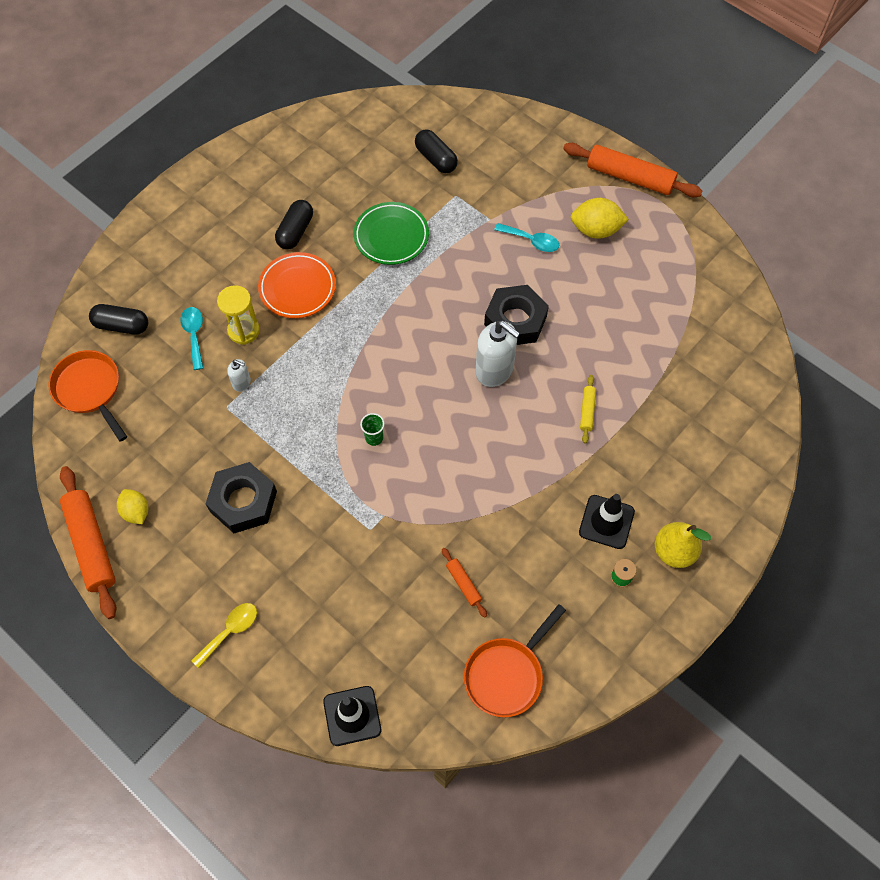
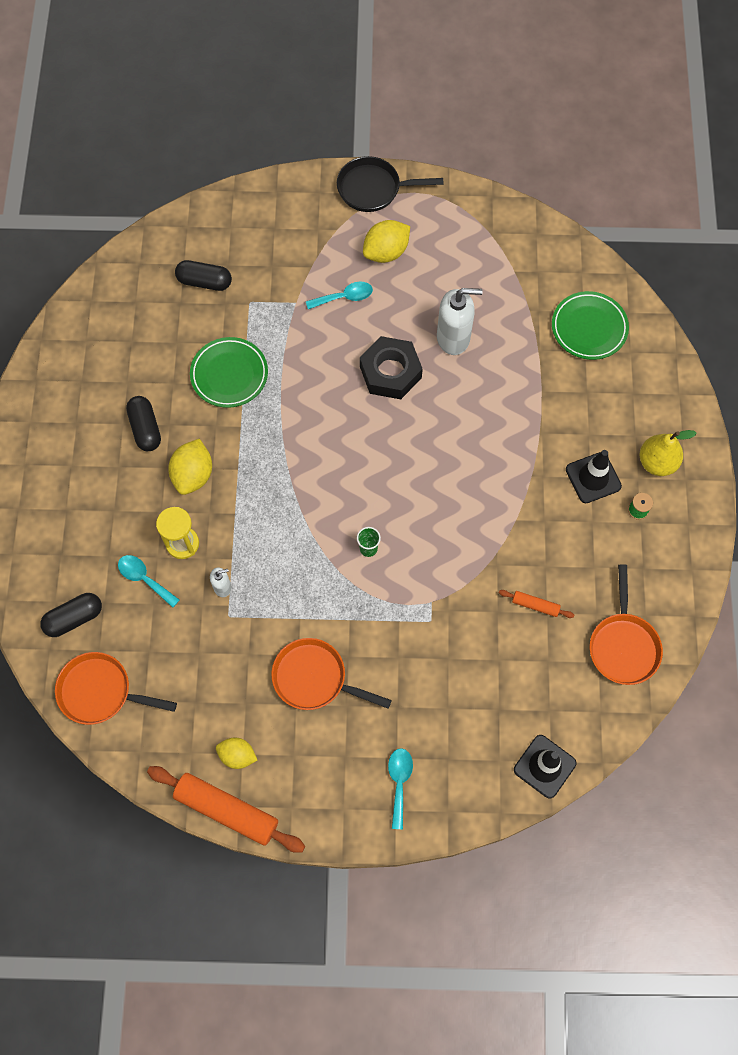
camera: 40 degrees left, 5 degrees up
yellow spoon [191,603,257,668] -> turquoise spoon [388,748,413,829]
black nut [206,462,277,533] -> orange pan [271,638,392,710]
orange plate [258,252,336,318] -> yellow lemon [168,438,212,495]
white soap dispenser [476,321,520,387] -> white soap dispenser moved to [437,288,483,355]
orange rolling pin [563,143,702,197] -> black pan [337,156,443,212]
yellow rolling pin [580,375,596,444] -> none
none -> green plate [552,291,629,360]

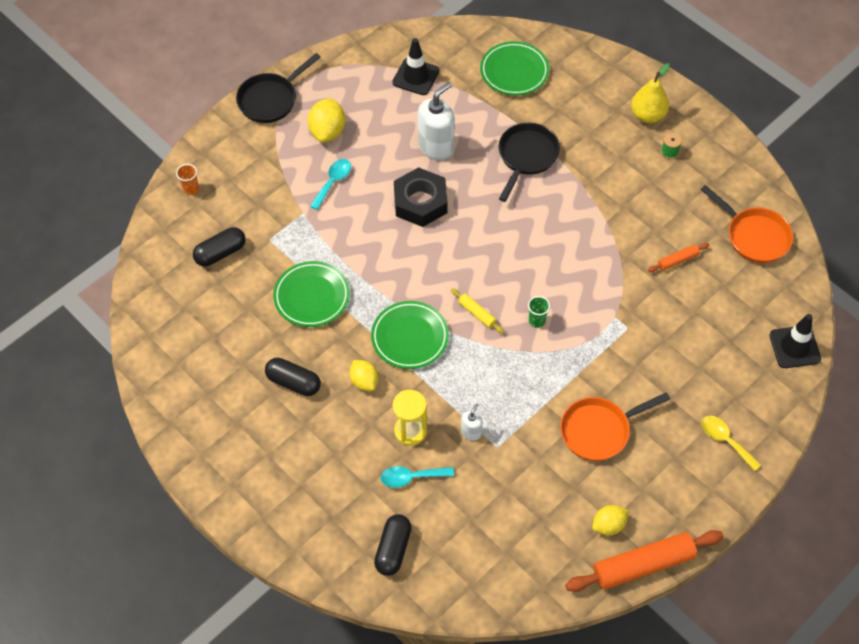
camera: 45 degrees left, 10 degrees down
orange pan [55,652,177,725] -> none
yellow lemon [168,438,212,495] -> yellow lemon [350,360,378,391], size x0.66
turquoise spoon [388,748,413,829] -> yellow spoon [702,416,761,471]
black traffic cone [566,450,622,503] -> black traffic cone moved to [392,38,440,95]
none -> orange cup [176,164,199,195]
none -> green plate [371,301,449,369]
none -> yellow rolling pin [451,288,504,334]
none -> black pan [498,123,560,202]

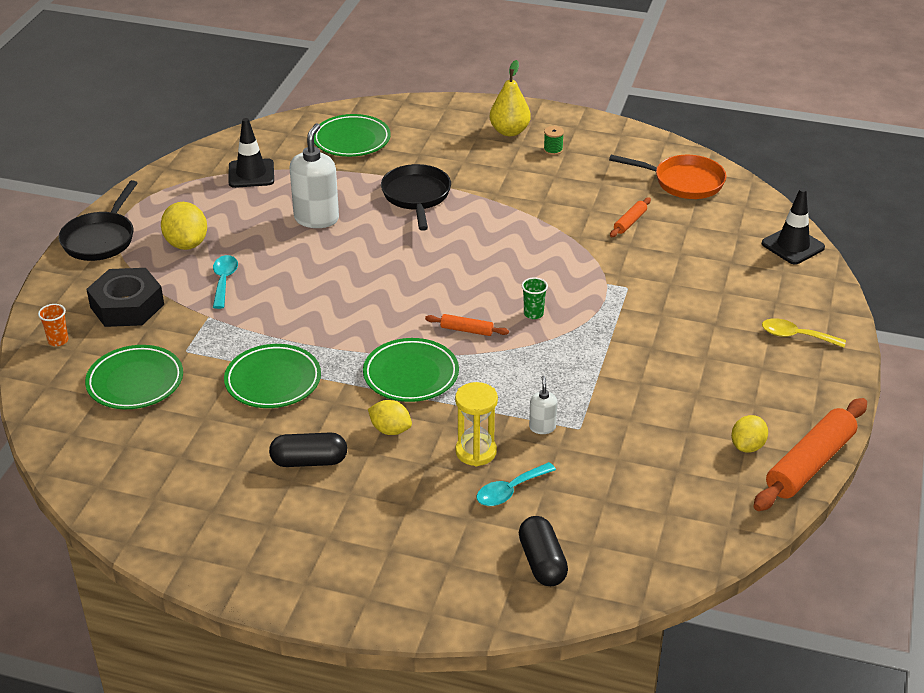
camera: 30 degrees left, 20 degrees down
black capsule [193,227,246,267] -> green plate [85,345,183,409]
black nut [394,167,448,227] -> black nut moved to [86,268,164,327]
yellow rolling pin [451,288,504,334] -> orange rolling pin [425,314,509,336]
orange pan [560,392,670,461] -> none

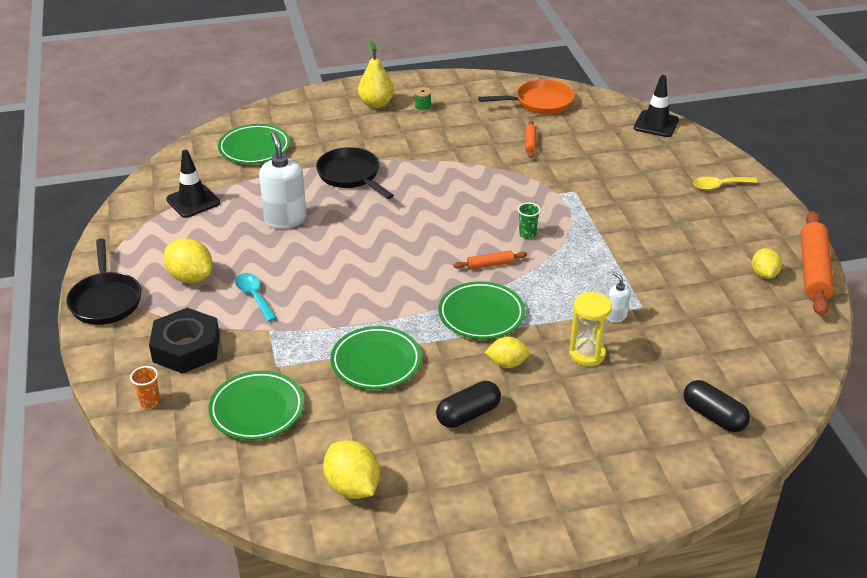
camera: 30 degrees left, 0 degrees up
turquoise spoon [477,462,556,506] -> none
none -> yellow lemon [323,440,380,499]

